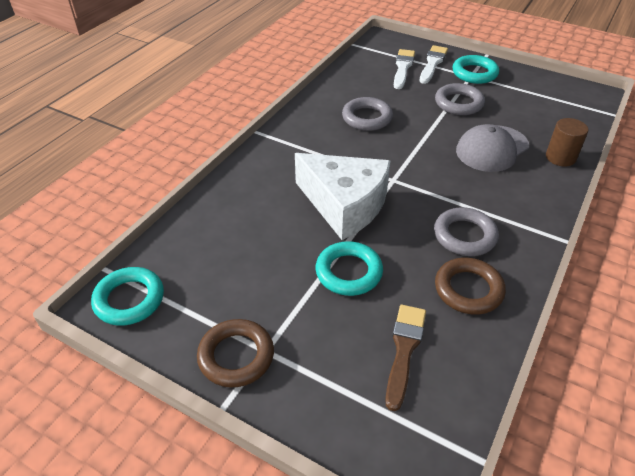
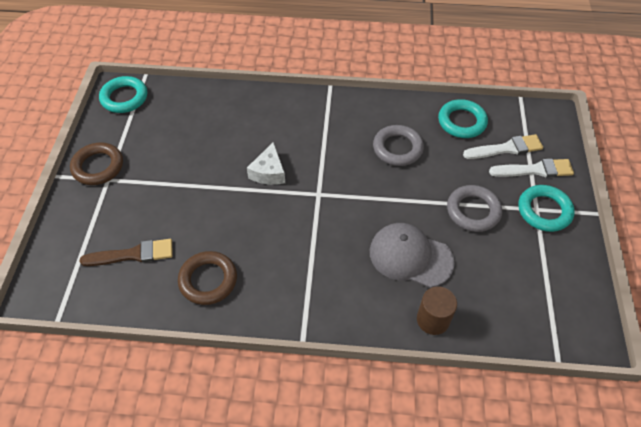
camera: 65 degrees right, 10 degrees up
white cheese [295,153,390,240] -> white cheese [247,142,285,185], size x0.50
turquoise ring [315,241,383,296] -> turquoise ring moved to [438,99,488,138]
grey ring [434,207,499,256] -> none

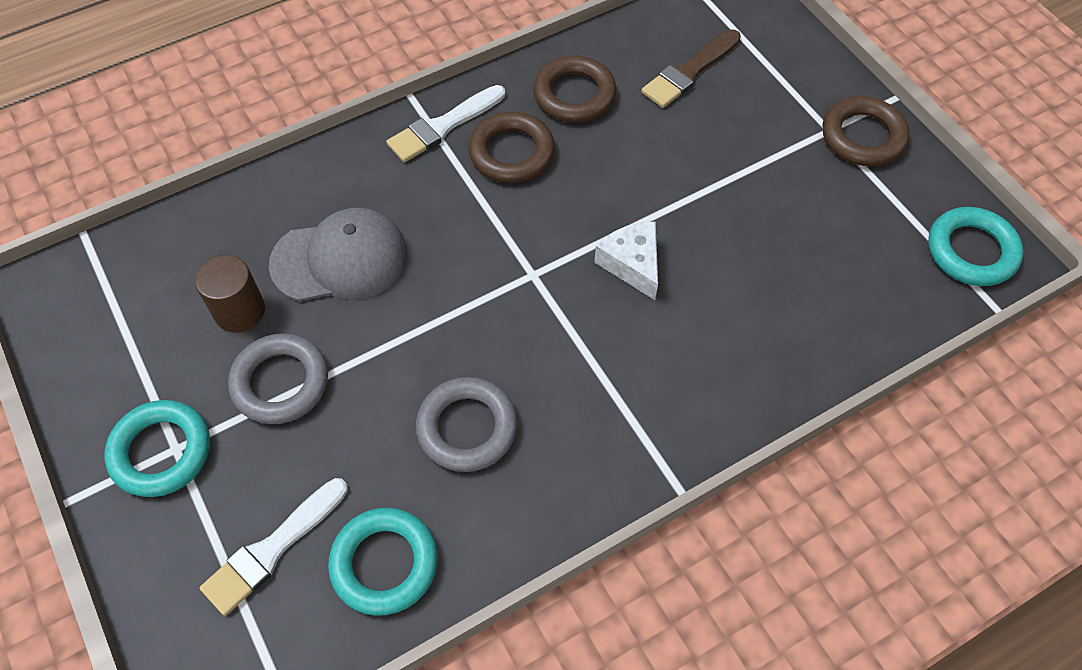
camera: 145 degrees right, 5 degrees up
brown cylinder [417,286,457,335] -> brown cylinder moved to [195,255,265,333]
white brush [489,159,574,178] -> white brush moved to [386,85,505,162]
none -> brown ring [468,112,555,183]

